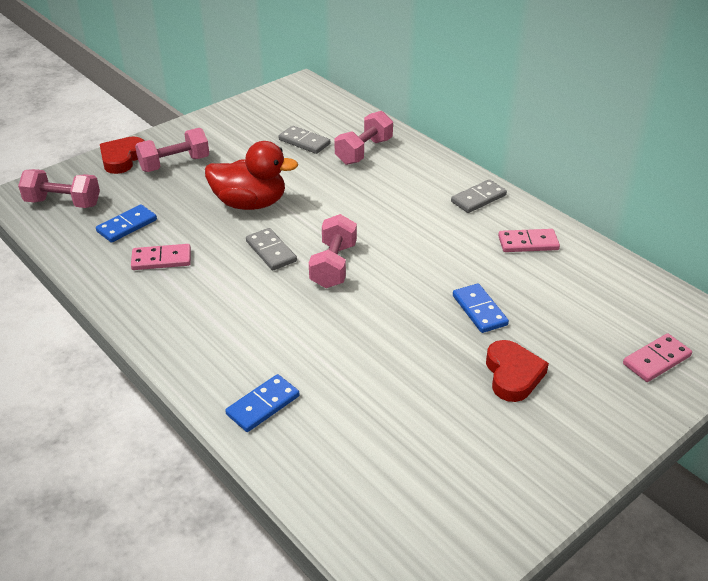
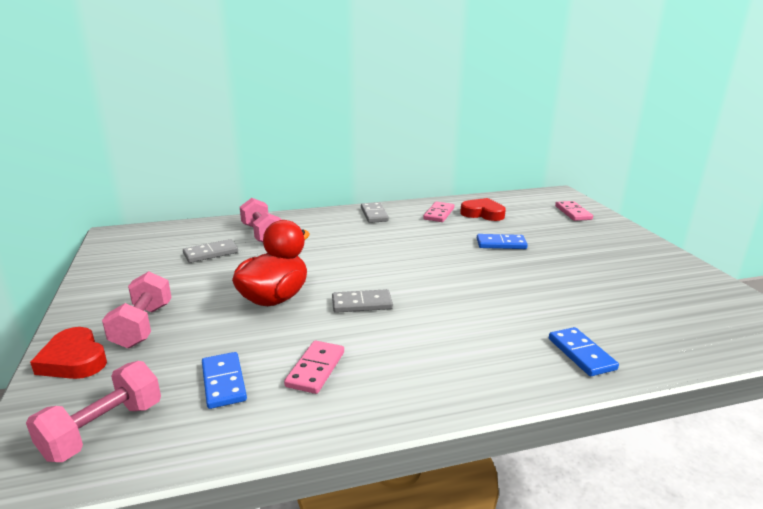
camera: 65 degrees left, 15 degrees down
pink dumbbell [309,214,357,288] -> none
red heart [486,340,549,402] -> red heart moved to [460,198,506,221]

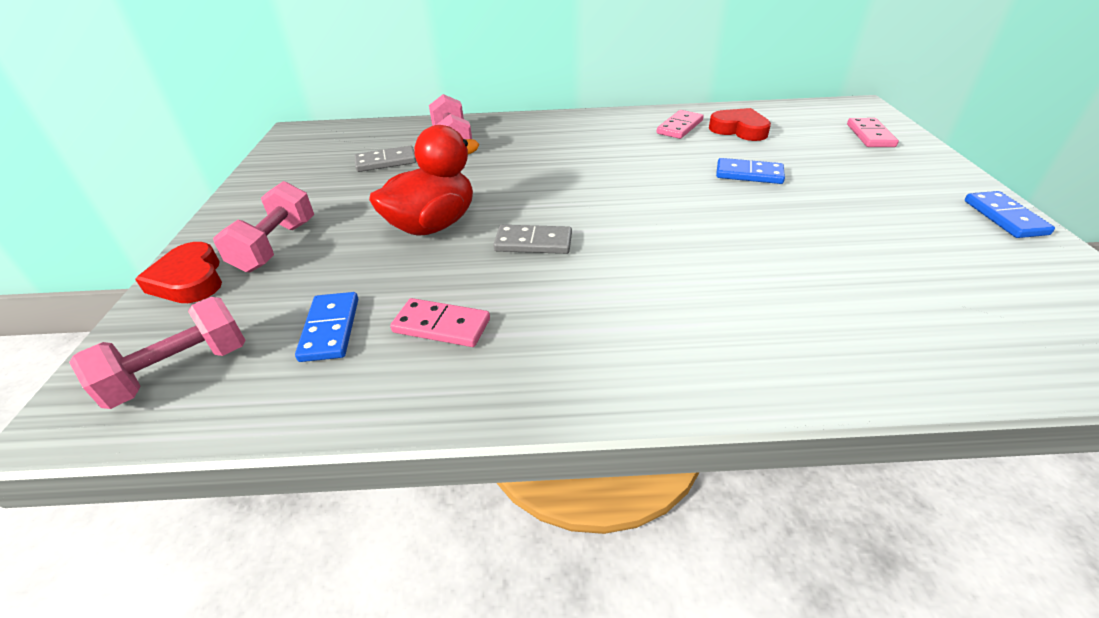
camera: 15 degrees right, 15 degrees up
pink domino [284,341,344,394] -> pink domino turned 75 degrees clockwise [390,298,490,347]
grey domino [361,202,389,223] -> none
blue domino [549,327,619,376] -> blue domino moved to [965,191,1055,238]

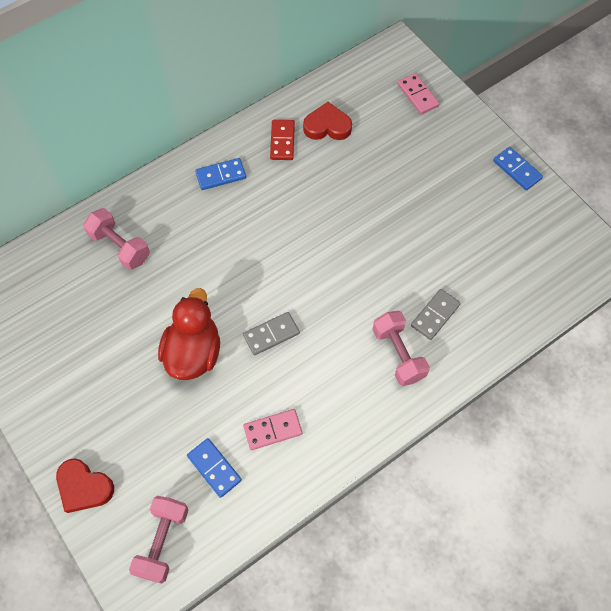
camera: 35 degrees left, 25 degrees up
pink dumbbell [213,181,314,272] -> pink dumbbell moved to [372,311,430,386]
grey domino [354,146,416,172] -> grey domino moved to [411,289,461,340]
pink domino [657,110,704,139] -> red domino [270,120,295,160]
blue domino [716,158,785,184] -> blue domino moved to [195,158,246,190]

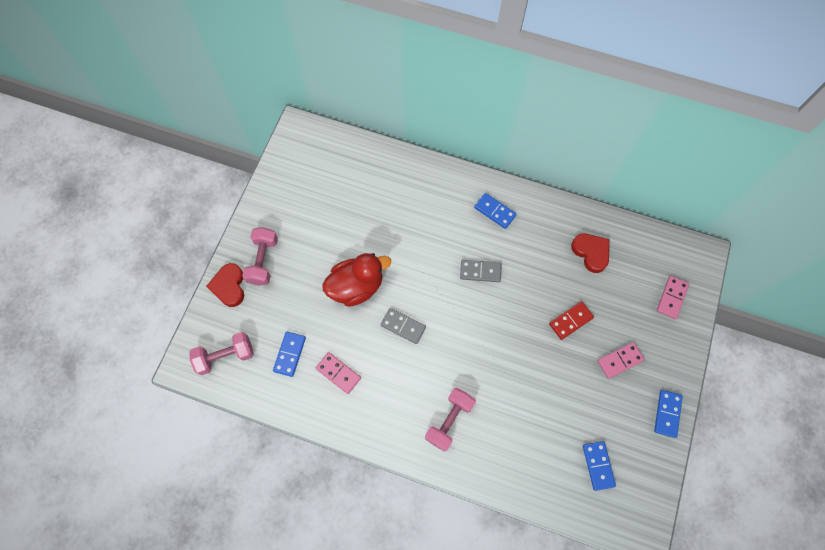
camera: 55 degrees right, 5 degrees up
pink dumbbell [83,208,150,270] -> pink dumbbell moved to [242,227,278,286]
red domino [270,120,295,160] -> red domino moved to [549,301,594,340]
grey domino [411,289,461,340] -> grey domino moved to [460,260,502,282]
none -> blue domino [583,441,616,491]
none -> pink domino [598,342,645,379]

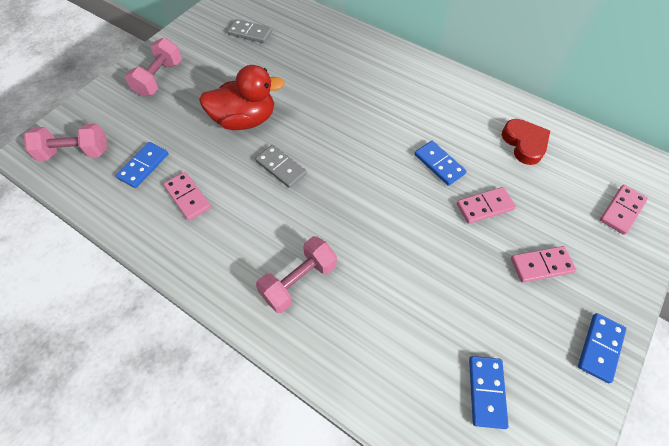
camera: 15 degrees right, 10 degrees down
red heart [206,263,244,307] -> none
grey domino [460,260,502,282] -> grey domino moved to [227,19,272,43]
blue domino [474,193,517,229] -> blue domino moved to [414,141,467,186]
red domino [549,301,594,340] -> pink domino [457,187,516,224]

